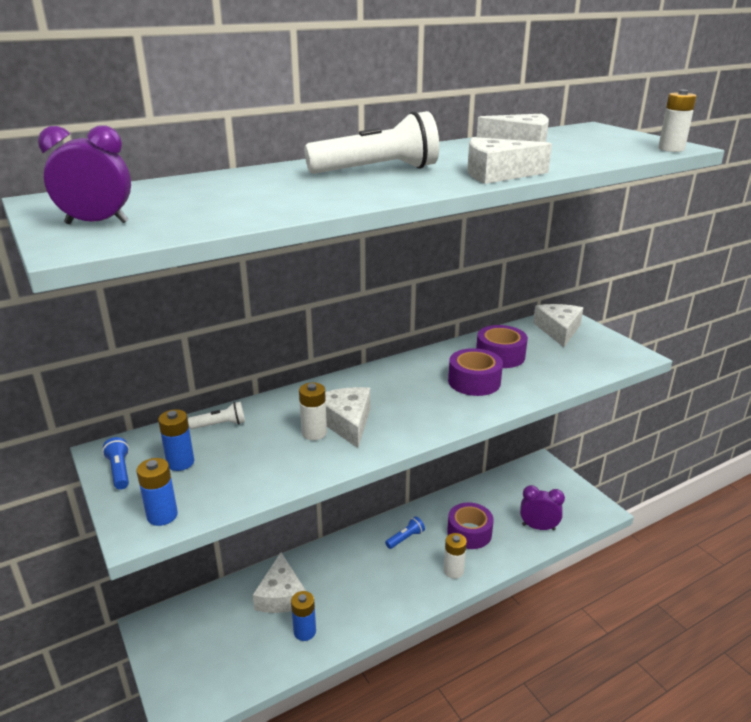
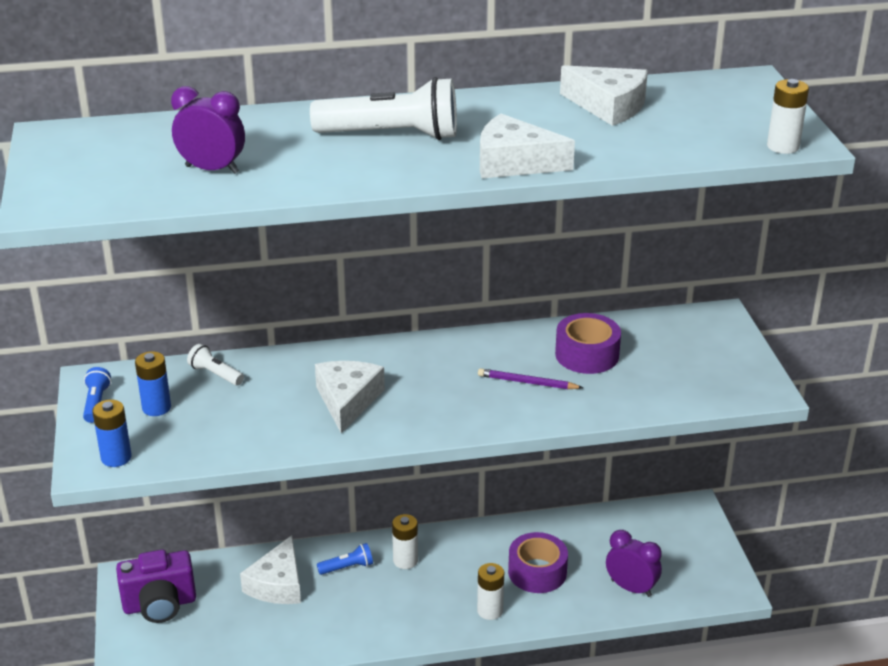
camera: 20 degrees right, 5 degrees up
purple clock [38,125,131,224] -> purple clock moved to [171,86,245,174]
white flashlight [188,401,245,429] -> white flashlight turned 150 degrees counterclockwise [187,344,244,386]
blue battery [291,591,316,641] -> none
white battery [299,382,327,440] -> white battery moved to [392,514,418,569]
blue flashlight [385,516,425,549] -> blue flashlight moved to [317,543,373,575]
purple tape [448,348,503,396] -> purple pencil [478,368,583,389]
white cheese [533,304,583,347] -> none
none -> purple camera [116,550,196,623]

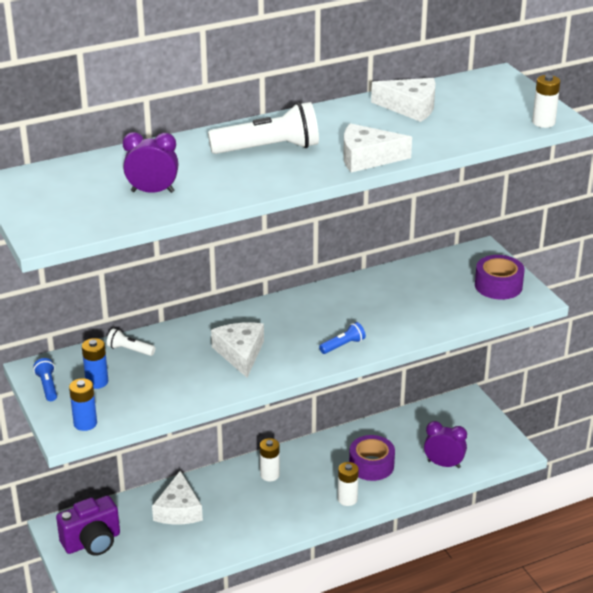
camera: 15 degrees left, 0 degrees up
blue flashlight [317,543,373,575] -> blue flashlight moved to [319,322,366,354]
purple pencil [478,368,583,389] -> none
purple tape [555,313,621,374] -> purple tape moved to [475,255,525,300]

